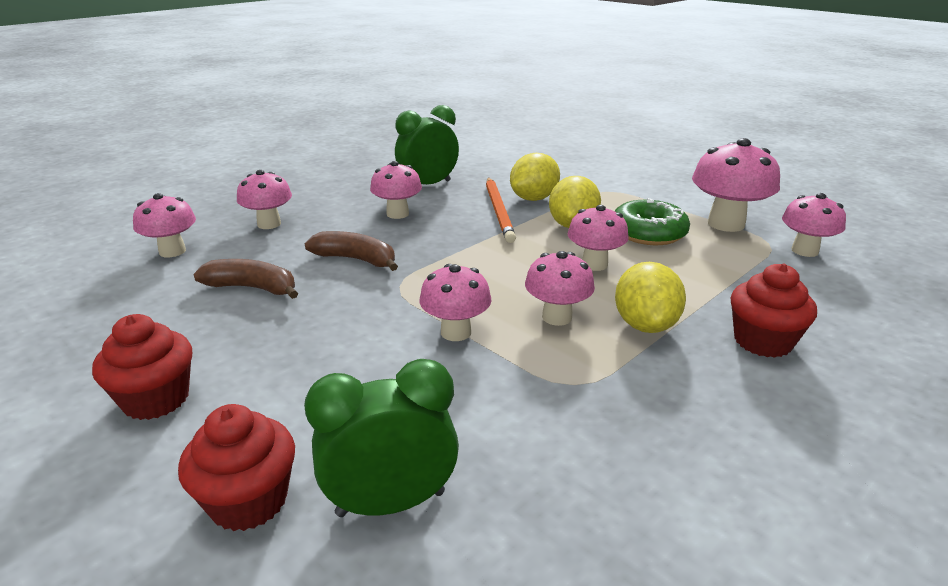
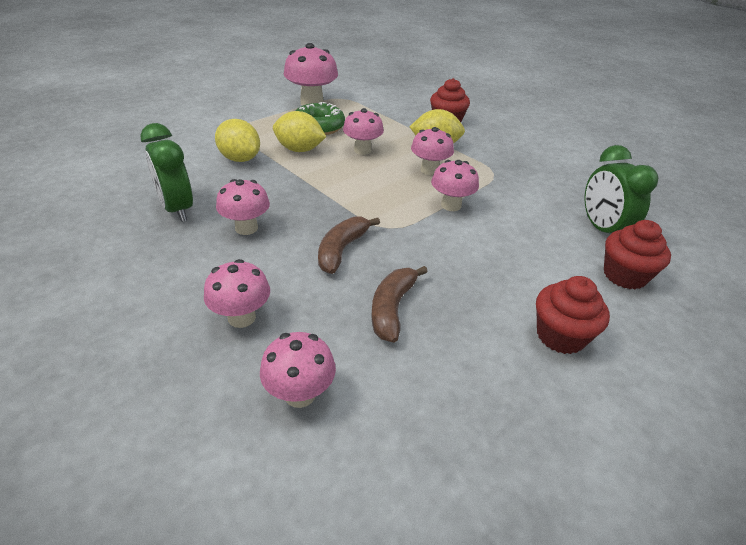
camera: 90 degrees left, 10 degrees up
orange pencil [486,177,516,243] -> none
pink mushroom [782,193,846,257] -> none

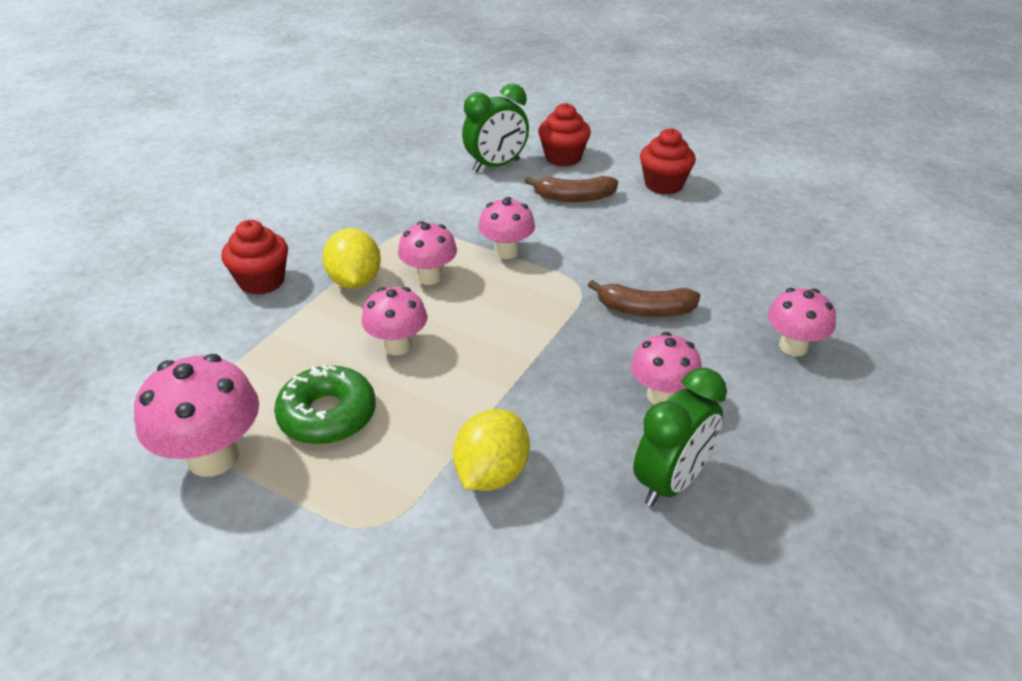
camera: 105 degrees left, 0 degrees up
pink mushroom [260,332,336,408] -> none
yellow lemon [273,111,326,152] -> none
brown banana [371,266,428,343] -> brown banana moved to [525,176,618,202]

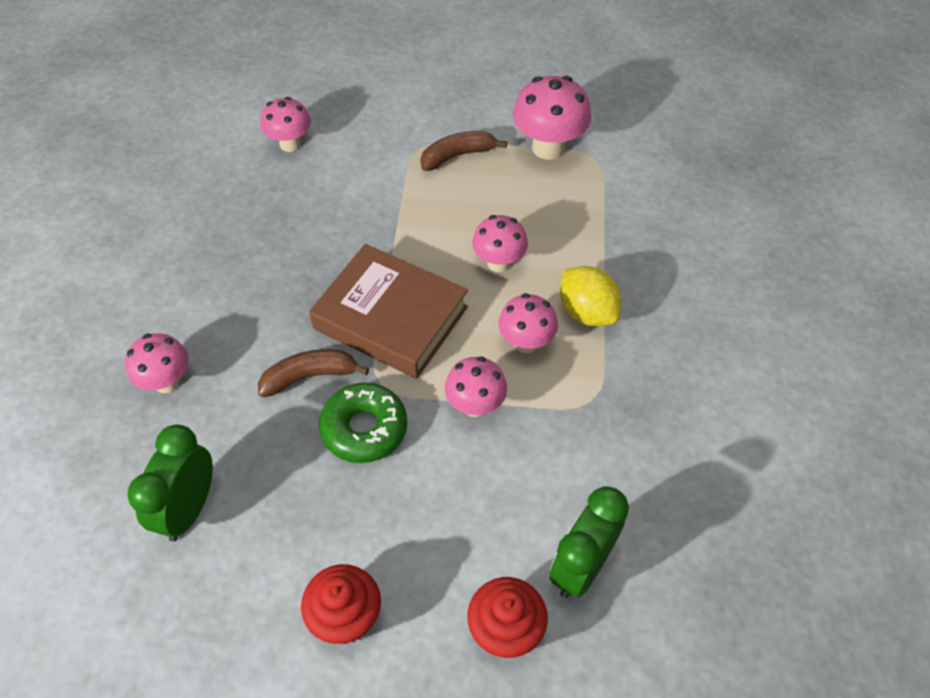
camera: 155 degrees right, 15 degrees up
red cupcake [221,220,288,295] -> none
green donut [274,365,376,445] -> green donut moved to [319,383,407,463]
yellow lemon [453,409,530,491] -> none
brown banana [525,176,618,202] -> brown banana moved to [420,131,507,171]
pink mushroom [631,332,701,404] -> pink mushroom moved to [261,97,311,152]
green clock [633,368,727,506] -> green clock moved to [127,425,213,542]
none -> brown book [309,244,468,379]

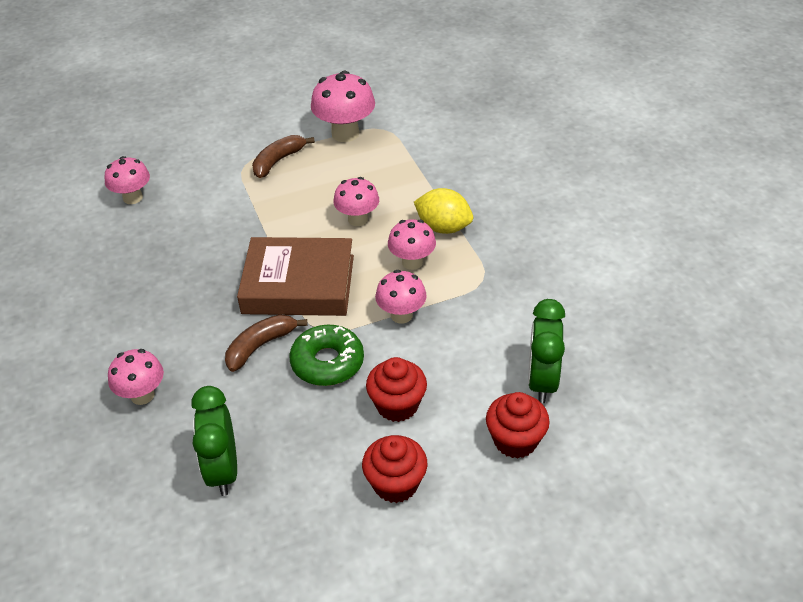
camera: 25 degrees left, 10 degrees down
none -> red cupcake [366,357,427,422]

